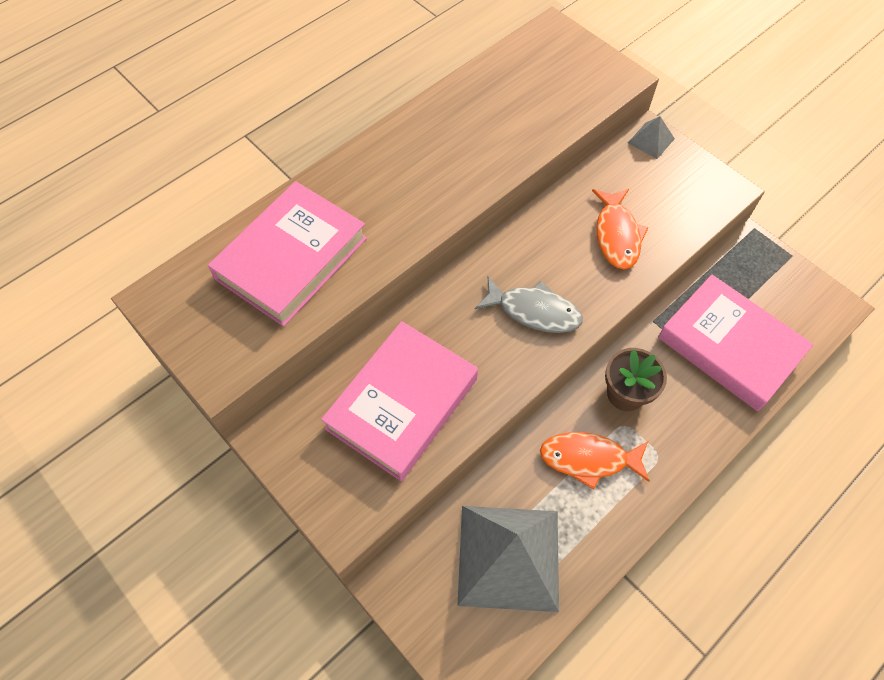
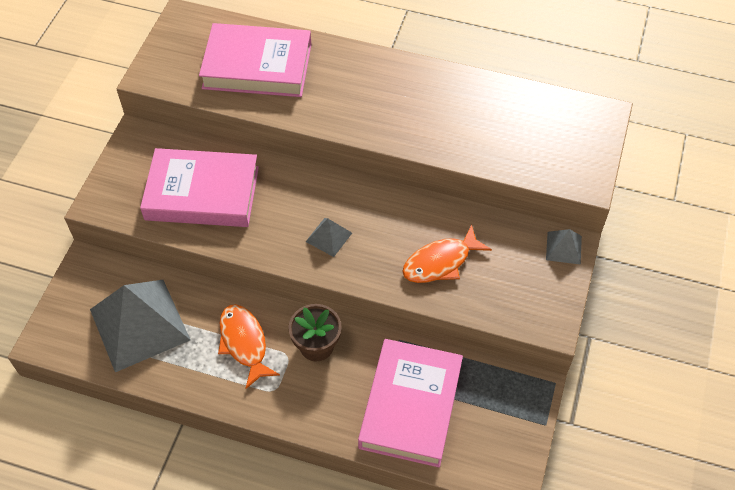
camera: 60 degrees right, 5 degrees down
grey fish [475,277,583,333] -> grey pyramid [306,218,352,257]

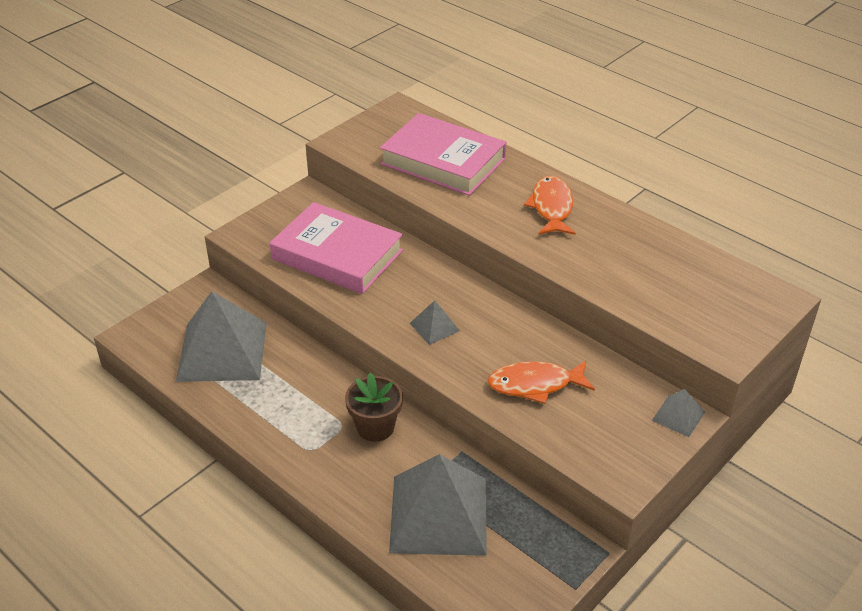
camera: 25 degrees right, 15 degrees down
orange fish [218,304,280,389] -> orange fish moved to [524,176,576,235]
pink book [358,339,463,467] -> grey pyramid [389,454,487,556]

